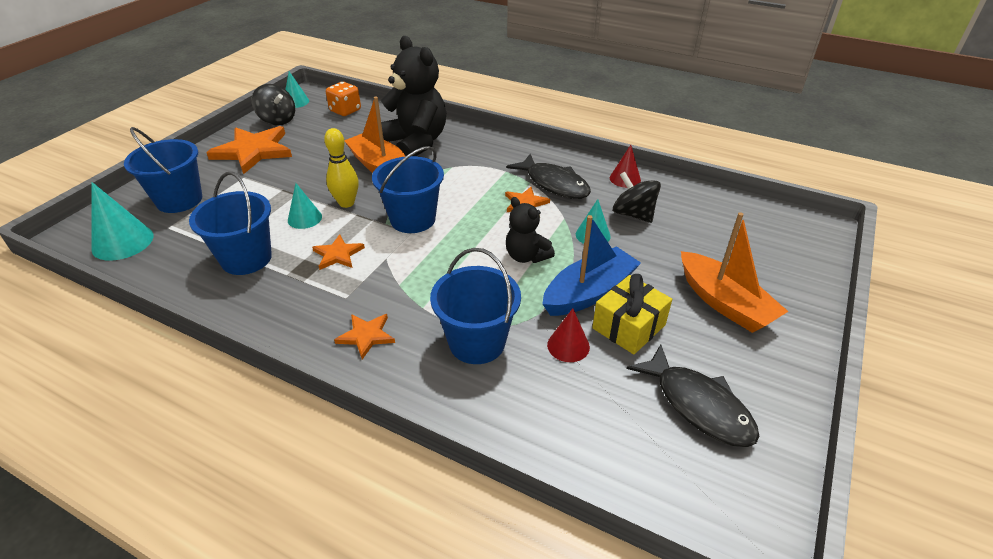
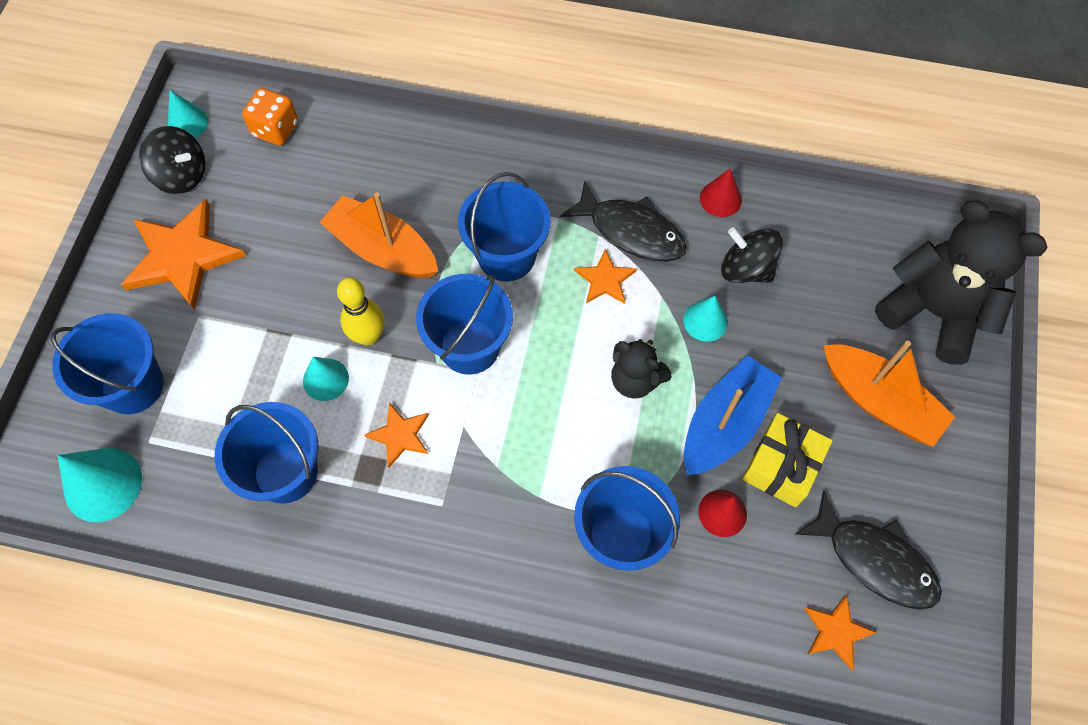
camera: 15 degrees left, 25 degrees up
orange star [334,314,395,359] -> orange star moved to [804,595,877,670]
black teddy bear [381,36,446,156] -> black teddy bear moved to [875,200,1048,365]
none -> blue bucket [458,172,551,282]

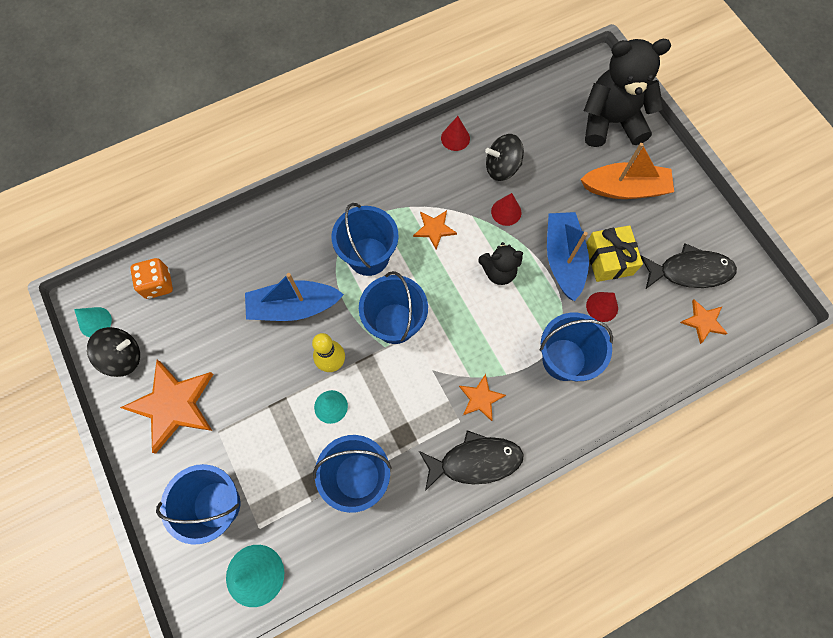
camera: 40 degrees left, 5 degrees up
orange boat [319,193,438,278] -> blue boat [245,273,344,321]
orange star [364,403,429,468] -> orange star moved to [459,374,506,421]
black fish [560,181,686,262] -> black fish moved to [419,430,524,491]
turquoise cone [683,296,728,342] -> red cone [491,193,521,226]

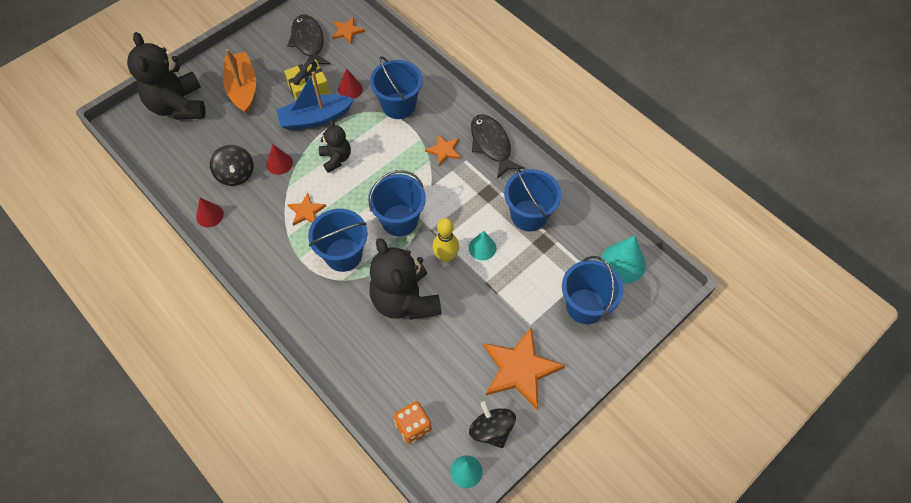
camera: 105 degrees left, 10 degrees down
blue boat [245,273,344,321] -> black teddy bear [369,238,442,320]

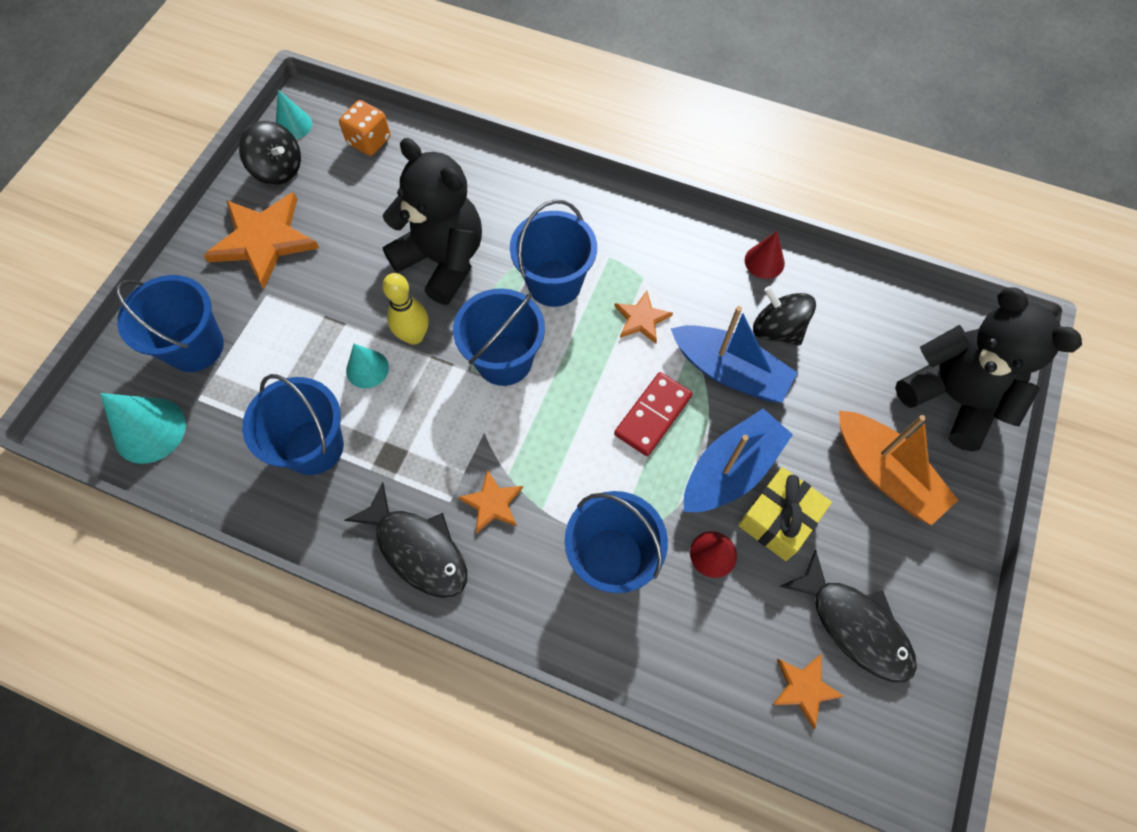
camera: 155 degrees right, 5 degrees up
red cone [266,144,293,175] -> blue boat [670,306,798,403]
black teddy bear [319,120,351,173] -> red domino [614,372,693,456]

